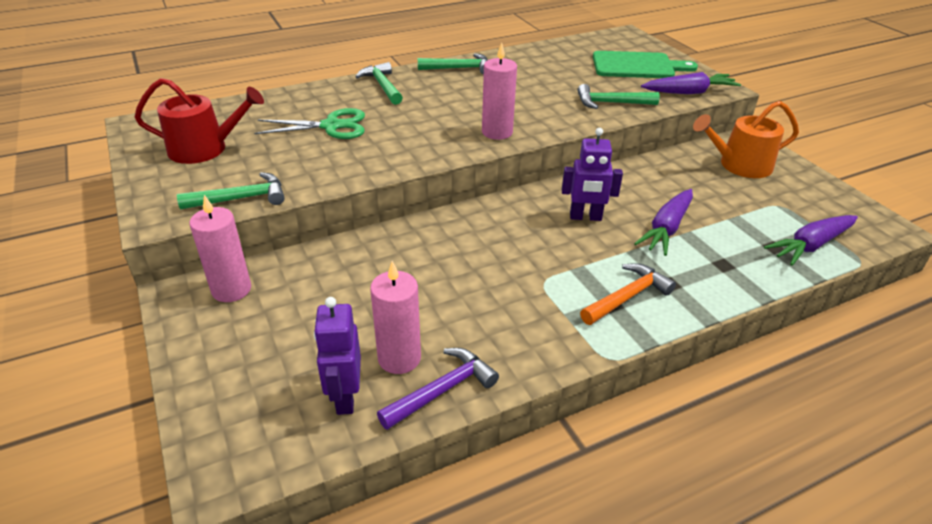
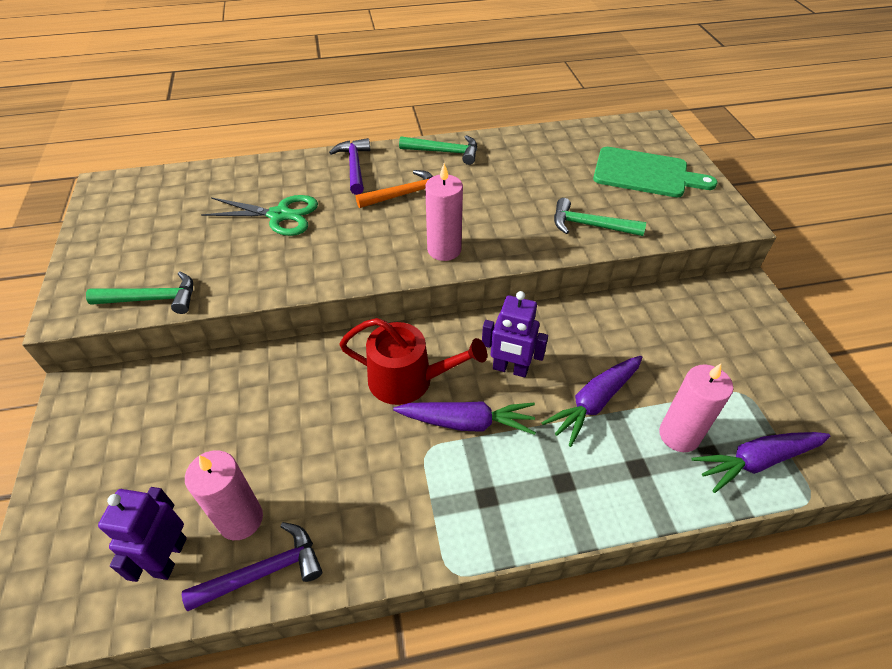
camera: 15 degrees right, 10 degrees up
red watering can [135,78,264,164] -> red watering can moved to [340,318,487,405]
pink candle [190,195,251,302] -> pink candle moved to [659,363,733,452]
green hammer [355,62,403,105] -> purple hammer [329,138,370,195]
orange hammer [580,263,676,325] -> orange hammer moved to [356,170,433,208]
purple carrot [641,72,741,94] -> purple carrot moved to [393,401,536,435]
orange watering can [693,101,799,178] -> none

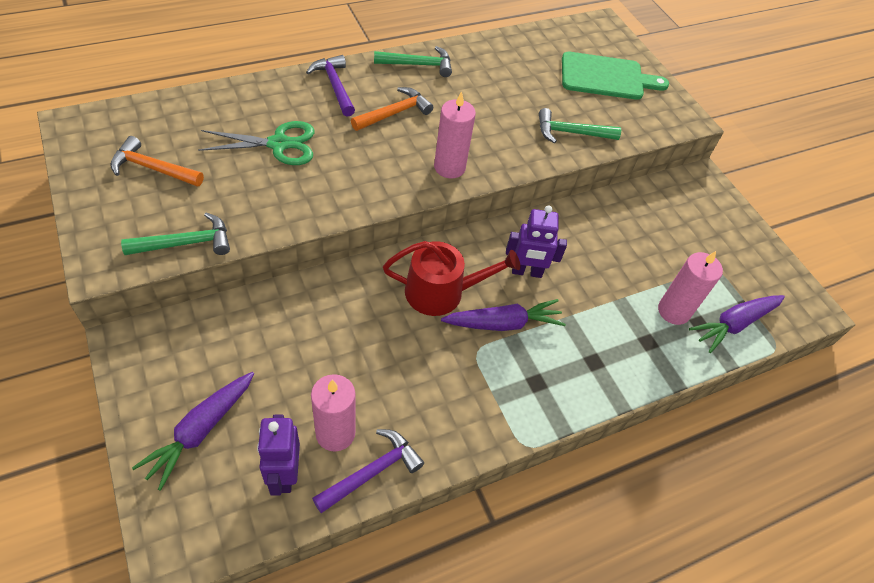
camera: 20 degrees left, 5 degrees up
purple carrot [542,356,642,447] -> purple carrot moved to [132,372,254,491]
none -> orange hammer [110,136,204,187]

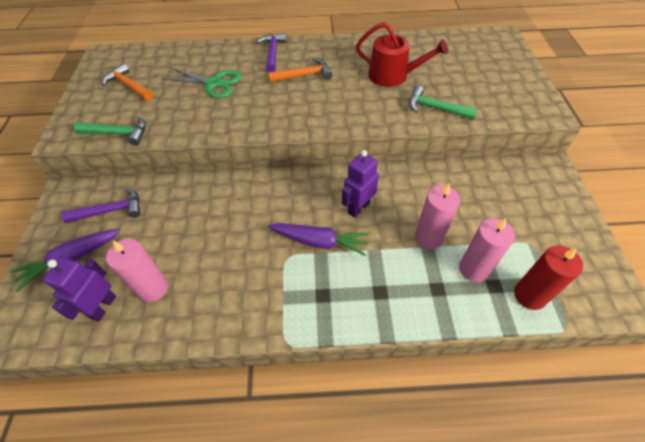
camera: 30 degrees right, 0 degrees up
purple hammer [312,429,424,513] -> purple hammer moved to [61,188,140,223]
green hammer [374,46,452,77] -> none
red watering can [383,241,520,316] -> red watering can moved to [356,22,448,87]
pink candle [434,91,476,178] -> pink candle moved to [415,183,460,249]
purple robot [506,205,567,278] -> purple robot turned 105 degrees clockwise [342,150,379,218]
green cutting board [562,52,669,100] -> none
purple carrot [689,295,785,353] -> red candle [514,246,583,310]

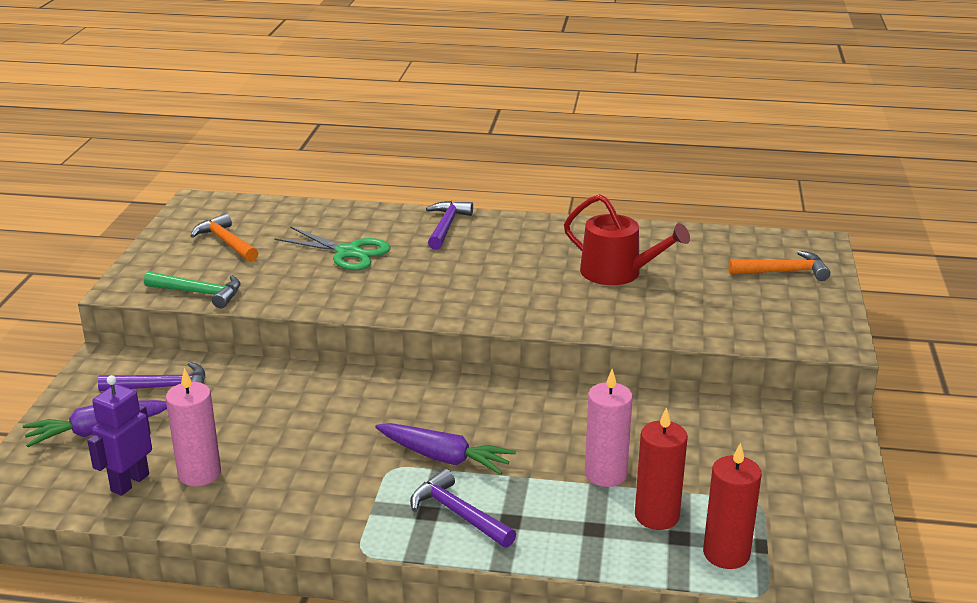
camera: 10 degrees right, 25 degrees down
orange hammer [268,58,333,82] -> orange hammer moved to [728,251,830,281]
purple robot [342,150,379,218] -> none
green hammer [409,86,478,119] -> none
pink candle [459,218,515,282] -> red candle [635,407,688,530]
none -> purple hammer [410,469,516,548]

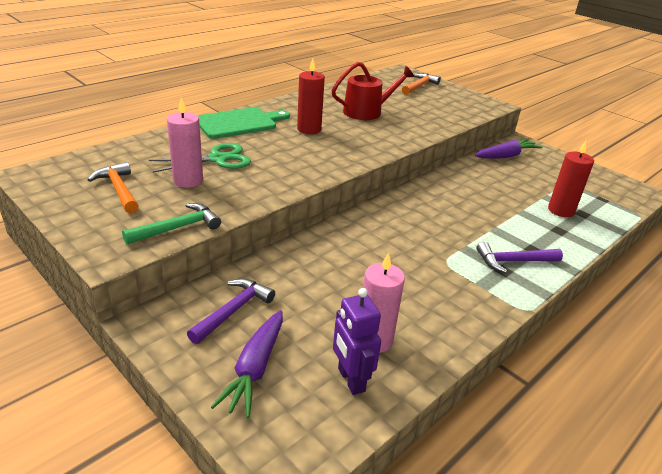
camera: 55 degrees left, 5 degrees up
orange hammer [191,213,258,262] -> orange hammer turned 60 degrees clockwise [88,162,139,213]
purple carrot [375,423,516,475] -> purple carrot moved to [475,139,542,159]
purple hammer [426,201,473,250] -> green cutting board [197,107,290,139]
pink candle [585,369,633,487] -> pink candle moved to [167,98,203,188]
red candle [703,443,762,569] -> red candle moved to [297,59,325,134]

